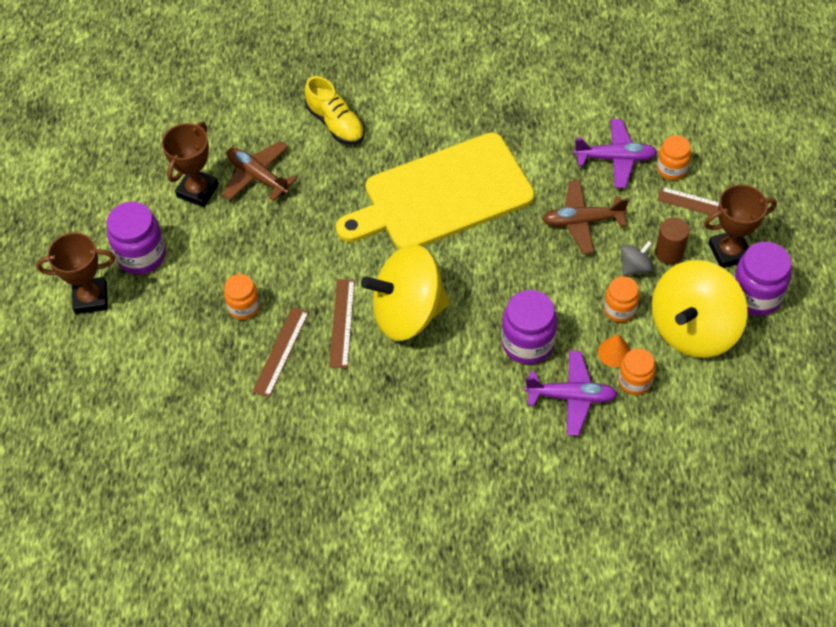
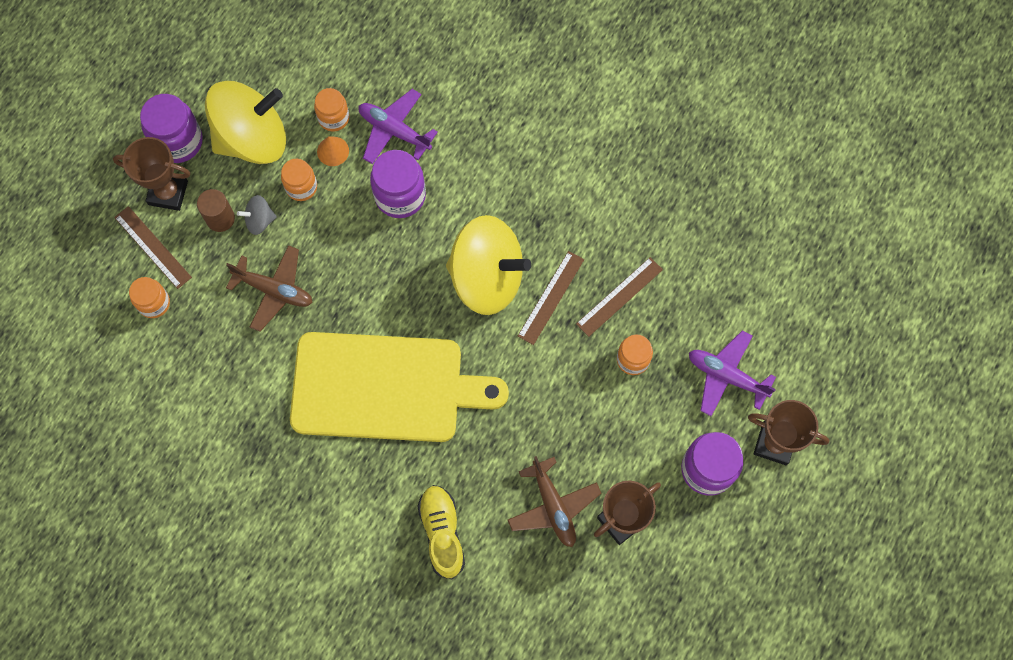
camera: 155 degrees left, 15 degrees up
purple plane [574,119,657,188] -> purple plane moved to [689,330,776,416]

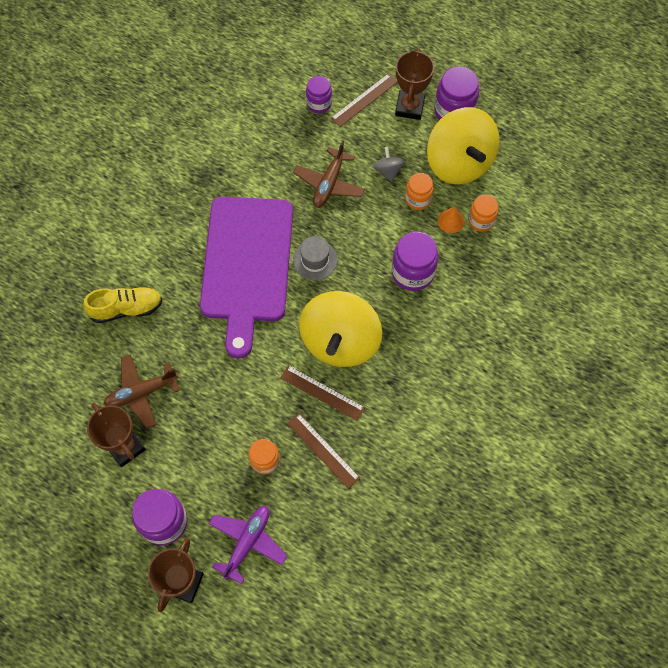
camera: 90 degrees right, 5 degrees down
orange jar [129,277,170,318] -> purple jar [306,76,332,113]
brown cylinder [197,189,235,232] -> none
yellow cutting board [290,332,509,442] -> purple cutting board [200,197,293,358]
purple plane [358,89,438,164] -> none
none -> grey hat [293,236,337,280]

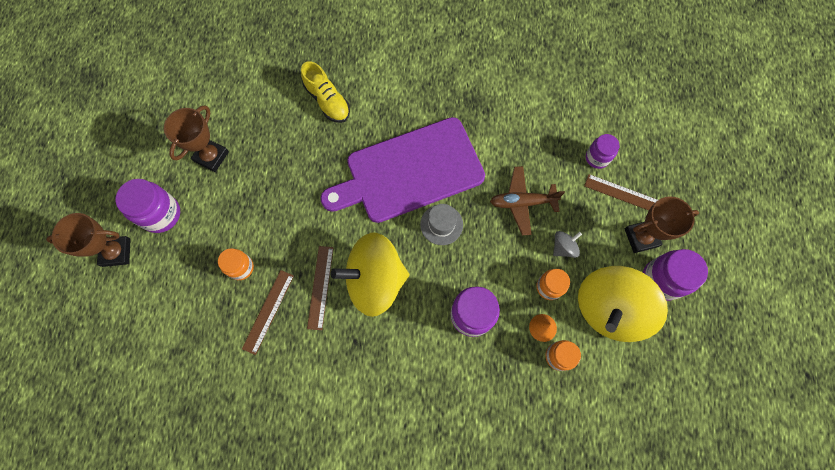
camera: 65 degrees right, 5 degrees up
brown plane [104,354,180,429] -> none
purple plane [209,506,287,584] -> none

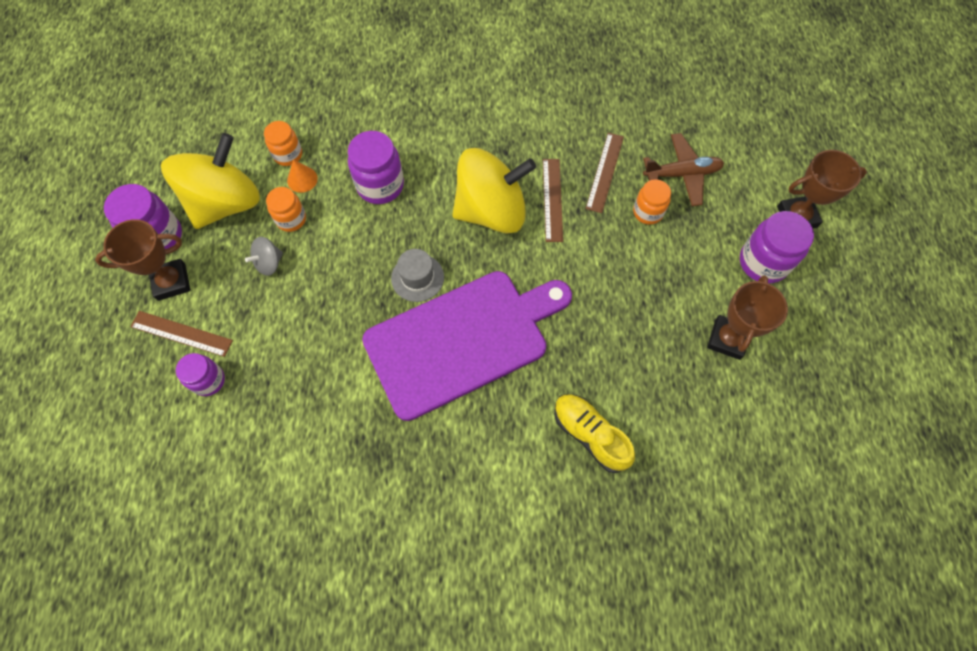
camera: 175 degrees right, 5 degrees down
brown plane [490,166,565,235] -> brown plane moved to [643,133,724,206]

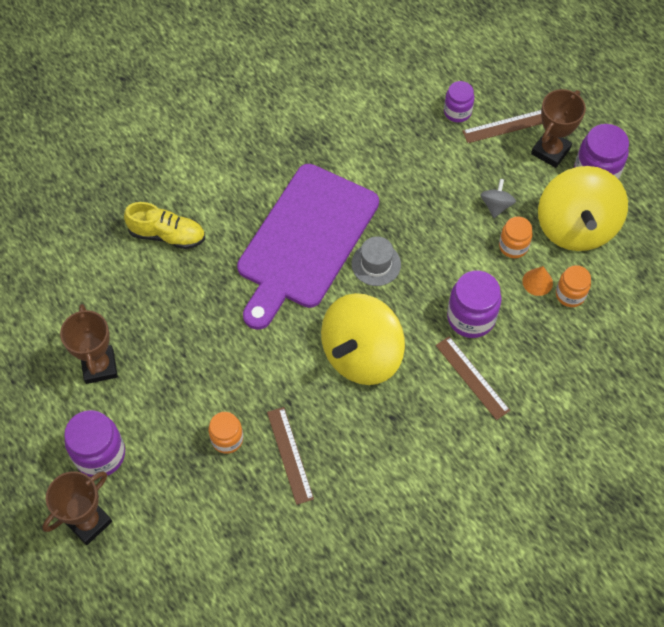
camera: 145 degrees right, 5 degrees down
brown ruler [543,159,563,242] -> brown ruler moved to [435,336,510,420]
brown plane [643,133,724,206] -> none

